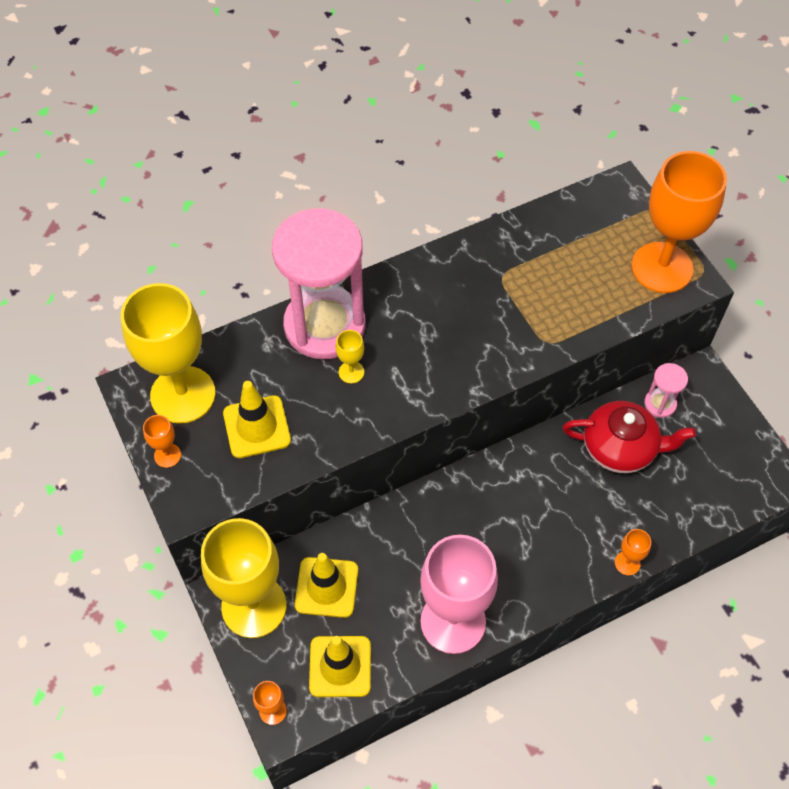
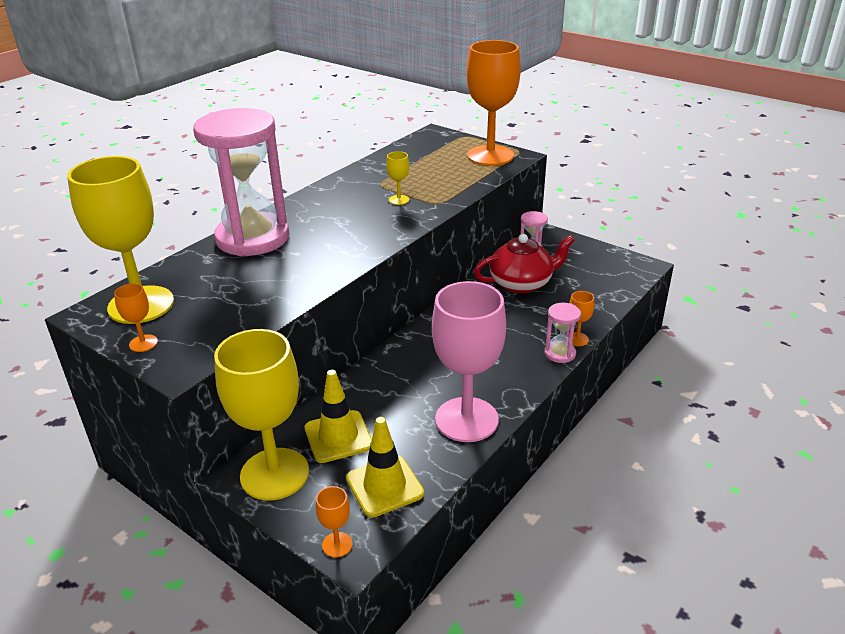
camera: 25 degrees left, 25 degrees down
yellow traffic cone [223,381,291,458] -> none
yellow goblet [336,330,364,384] -> yellow goblet moved to [386,151,410,205]
none -> pink hourglass [545,303,581,363]

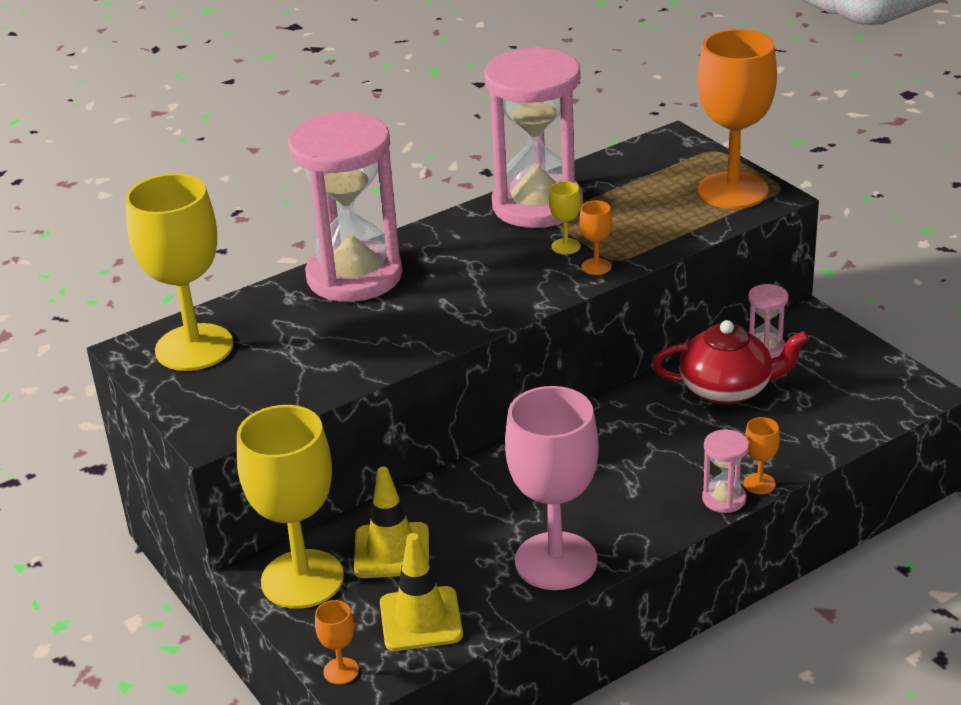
camera: 20 degrees right, 0 degrees up
orange goblet [114,283,158,352] -> orange goblet moved to [579,200,612,275]
none -> pink hourglass [485,47,583,228]

